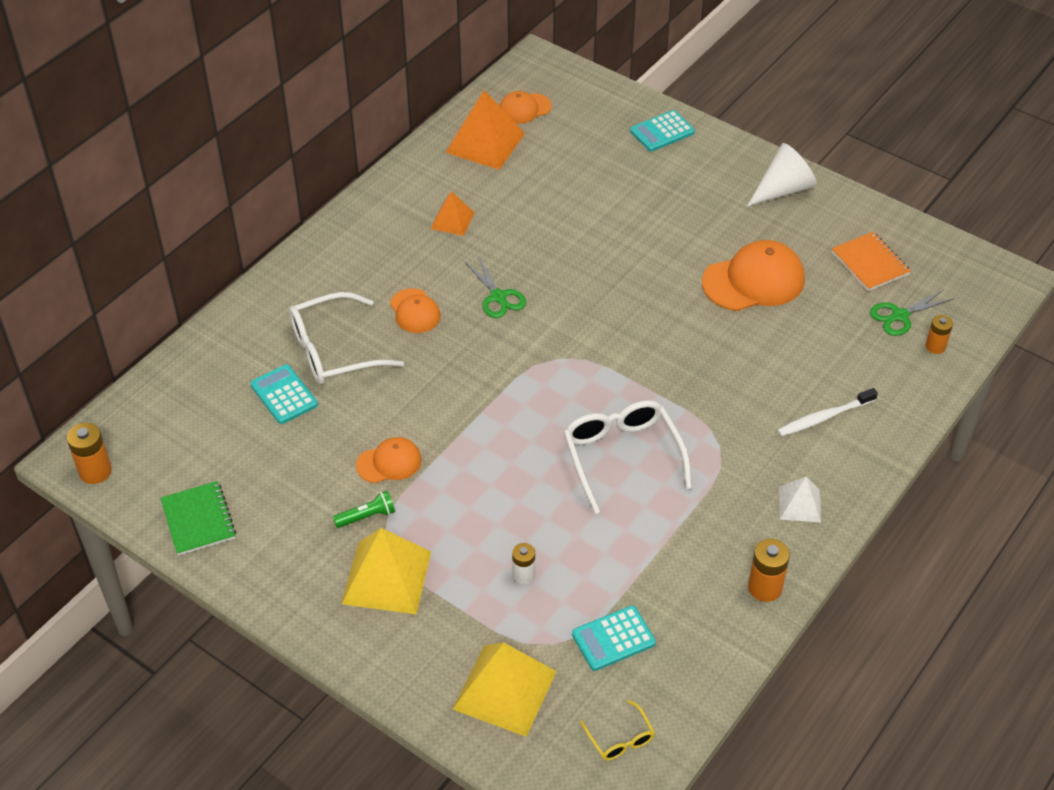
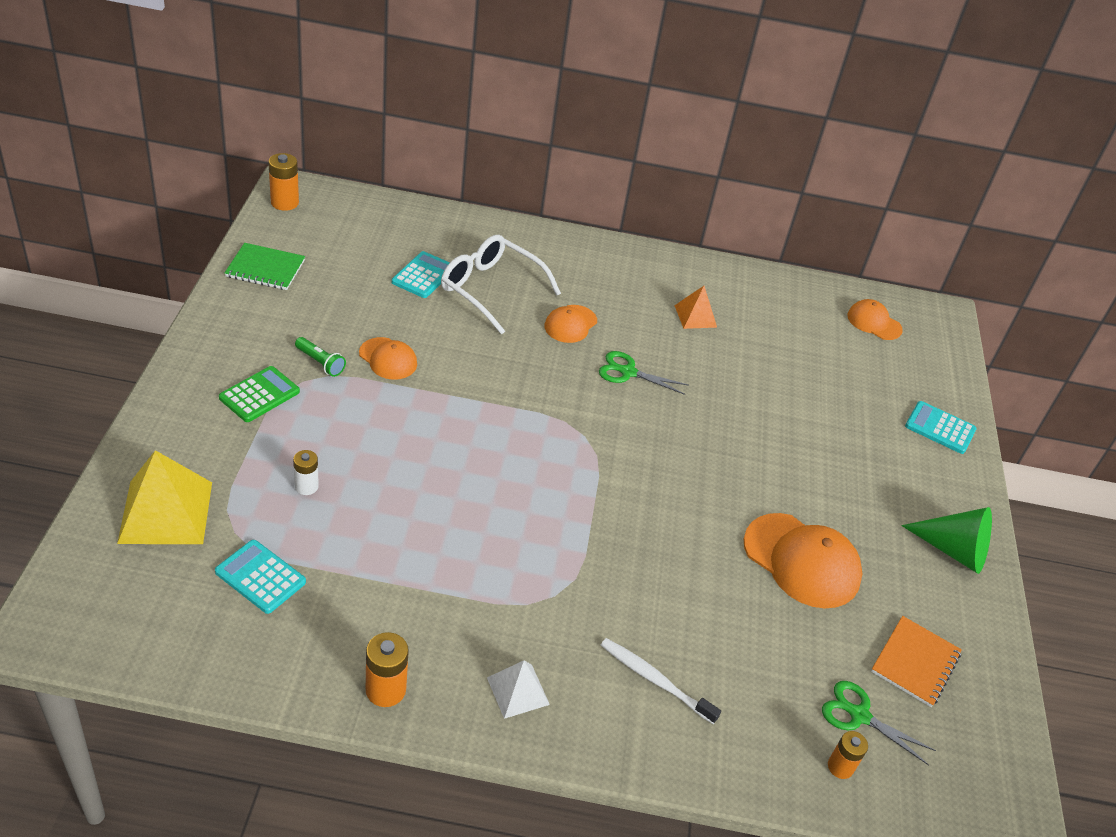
camera: 55 degrees right, 5 degrees down
green notebook [160,481,236,556] -> green notebook turned 60 degrees clockwise [225,243,305,290]
yellow pyramid [342,528,431,614] -> green calculator [219,366,300,422]
orange pyramid [445,90,525,170] -> none
green scissors [465,257,526,318] -> green scissors turned 75 degrees clockwise [599,351,688,395]
white glasses [564,400,692,514] -> none
yellow glasses [580,700,655,761] -> none
white cone [747,143,817,206] -> green cone [902,507,992,574]

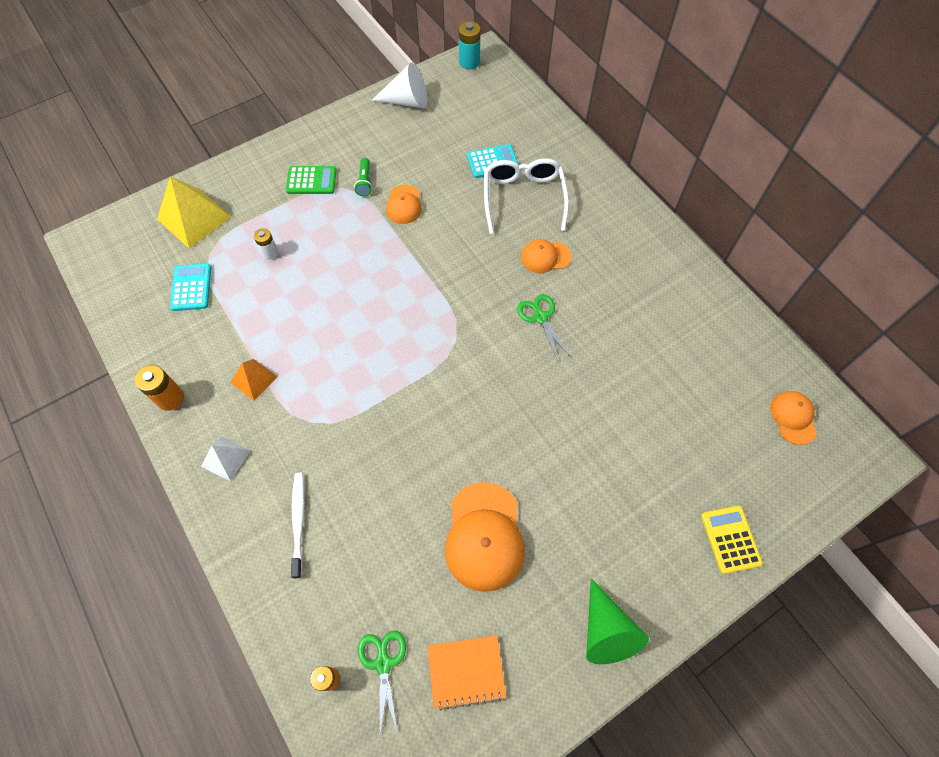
camera: 55 degrees right, 20 degrees up
green notebook [225,243,305,290] -> white cone [372,63,427,108]
orange battery [268,153,299,211] -> turquoise battery [459,21,481,69]
orange pyramid [674,286,717,329] -> orange pyramid moved to [230,359,277,401]
turquoise calculator [905,401,977,454] -> yellow calculator [701,506,763,574]

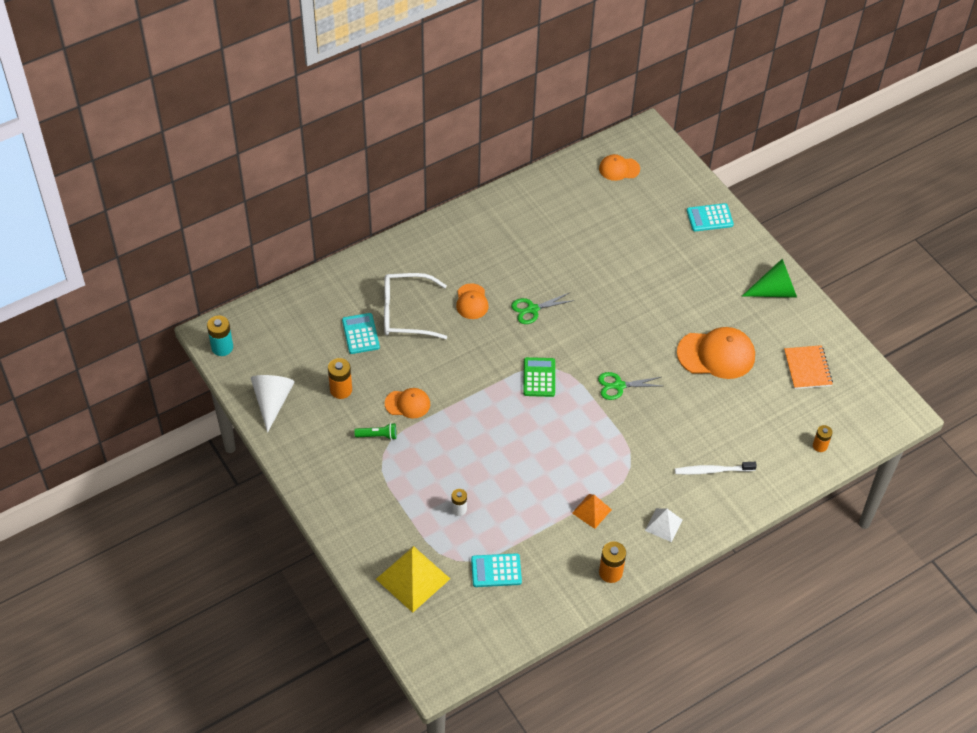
camera: 90 degrees left, 10 degrees down
green calculator [286,166,337,194] -> green calculator moved to [523,357,555,397]
green scissors [358,630,406,735] -> green scissors moved to [598,372,661,400]
yellow calculator [701,506,763,574] -> turquoise calculator [687,203,734,231]
none -> orange battery [328,358,352,399]

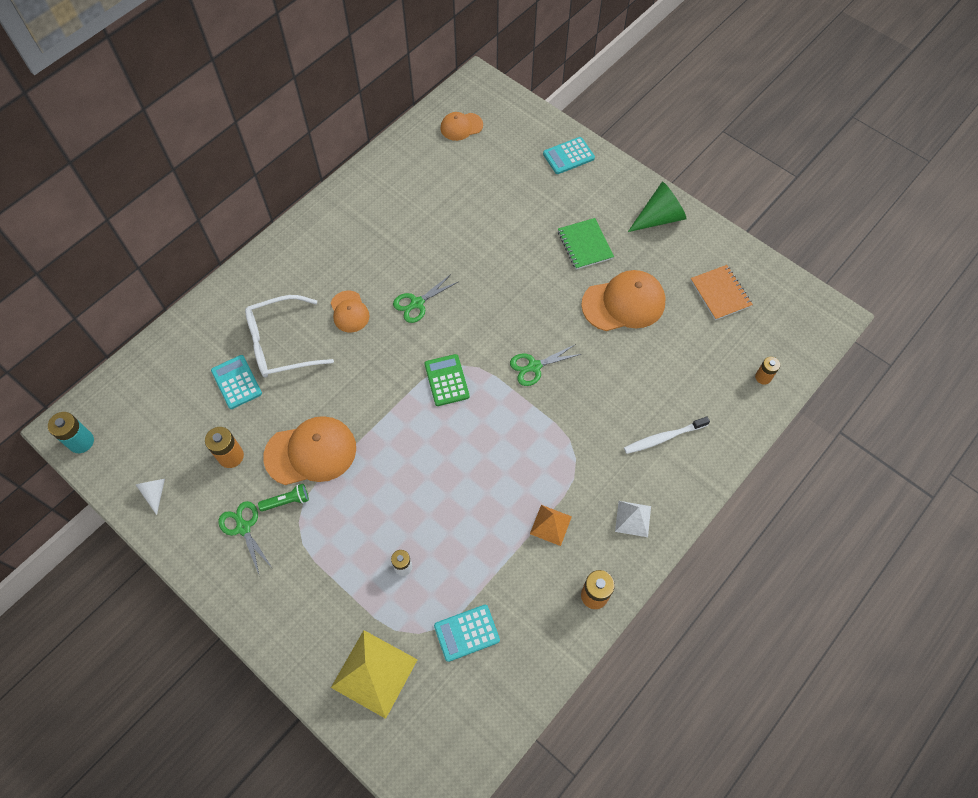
camera: 15 degrees left, 10 degrees up
white cone [251,375,295,433] -> white cone [136,479,165,515], size x0.54
orange cap [385,388,430,418] -> orange cap [263,416,356,485], size x1.76
none -> green scissors [218,501,273,577]
none -> green notebook [558,218,614,269]

